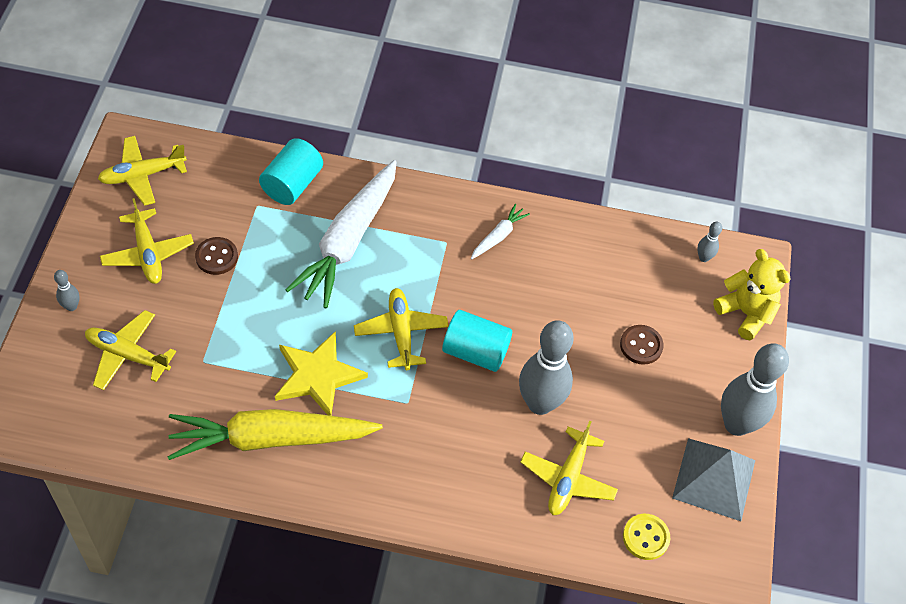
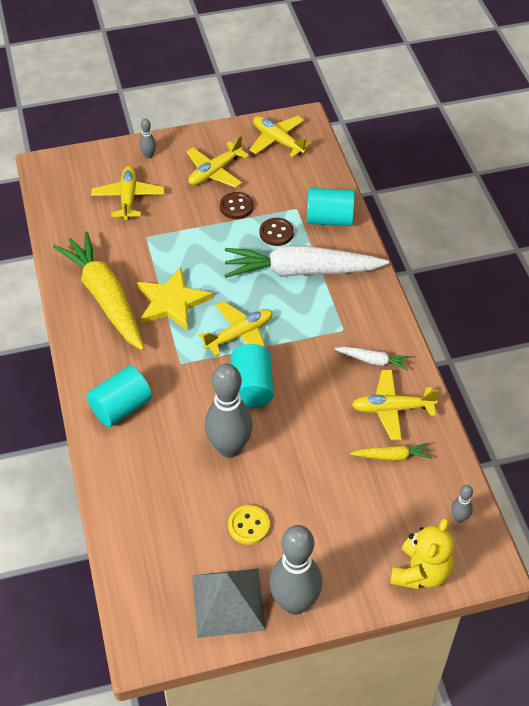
camera: 70 degrees right, 5 degrees down
yellow plane [520,421,618,515] -> yellow plane moved to [352,370,440,440]
brown button [620,325,664,365] -> brown button moved to [259,218,294,246]
yellow button [623,514,670,560] -> yellow button moved to [228,505,270,545]
none -> turquoise cylinder [87,366,152,427]
none -> yellow carrot [350,443,432,461]

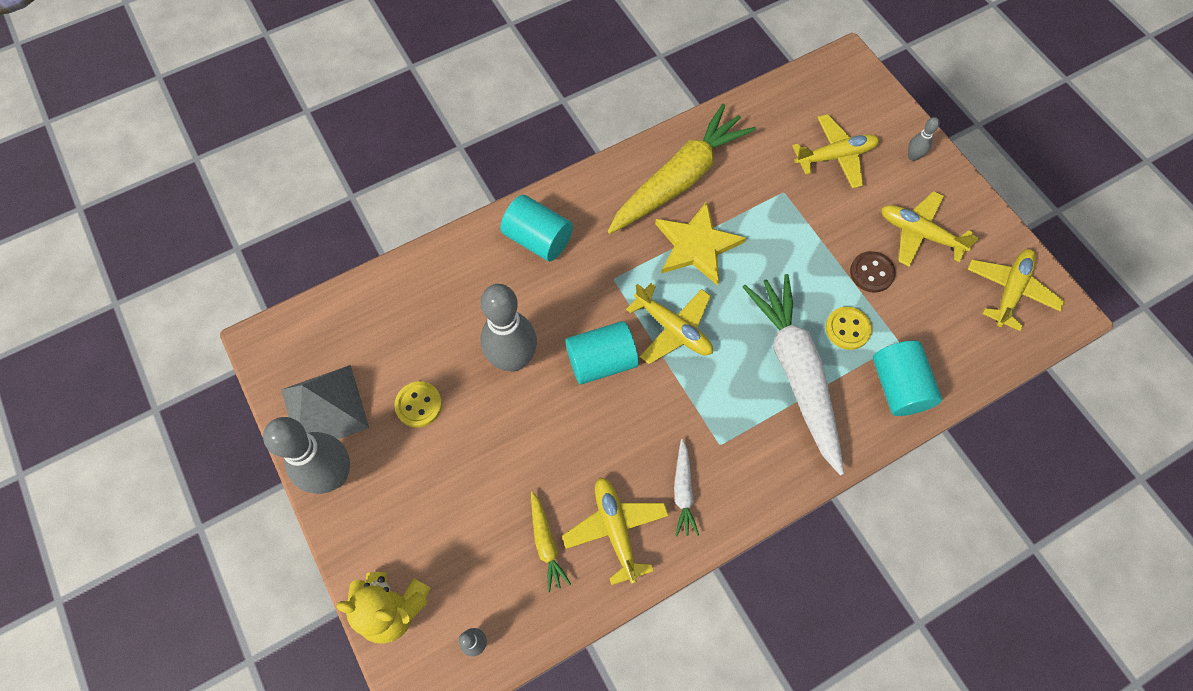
camera: 75 degrees right, 15 degrees up
brown button [259,218,294,246] -> yellow button [825,307,872,350]

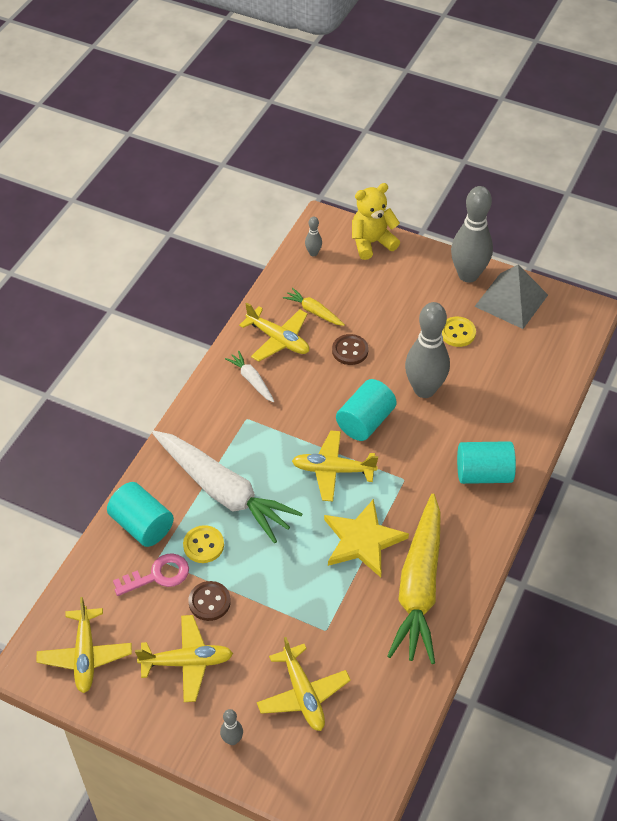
camera: 145 degrees right, 15 degrees down
yellow plane [792,114,879,189] -> yellow plane turned 60 degrees counterclockwise [257,637,351,731]
none -> pink key [113,553,189,596]
none -> brown button [332,334,369,365]

